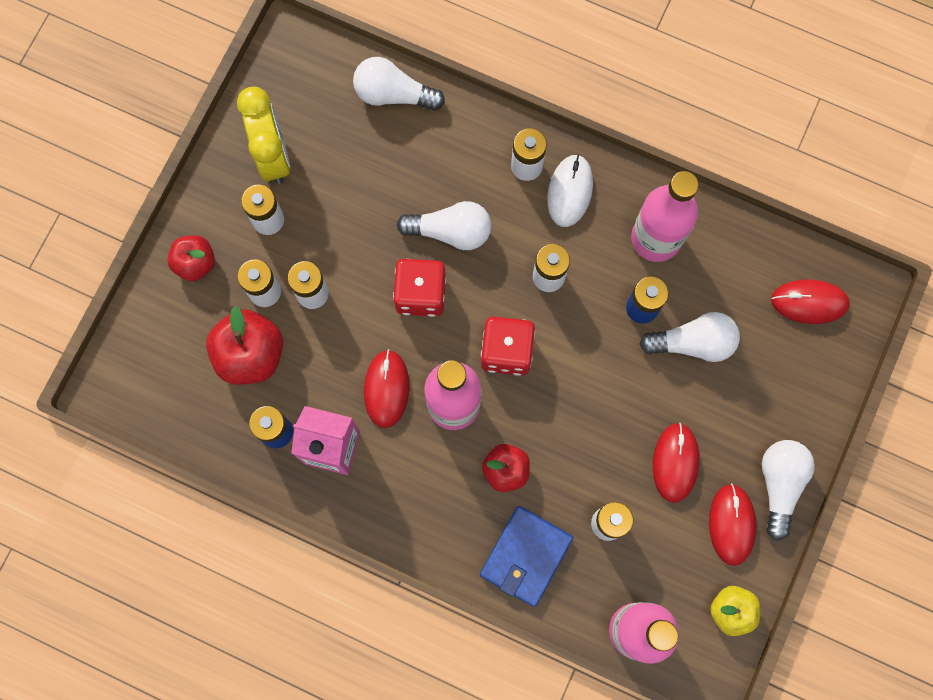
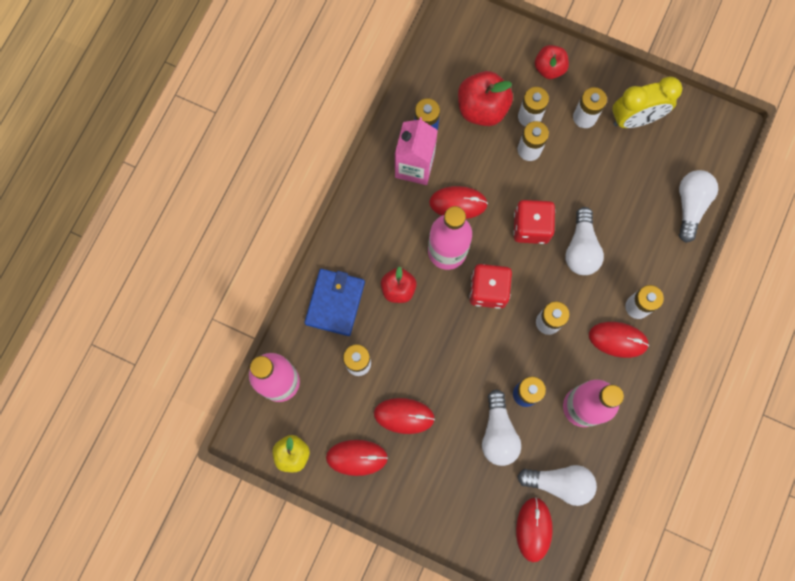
camera: 90 degrees right, 0 degrees up
blue wallet [480,506,573,607] -> blue wallet turned 75 degrees clockwise [304,269,365,336]
white mouse [547,154,593,227] -> red mouse [589,322,649,358]
white light bulb [762,440,815,541] -> white light bulb moved to [517,465,597,506]

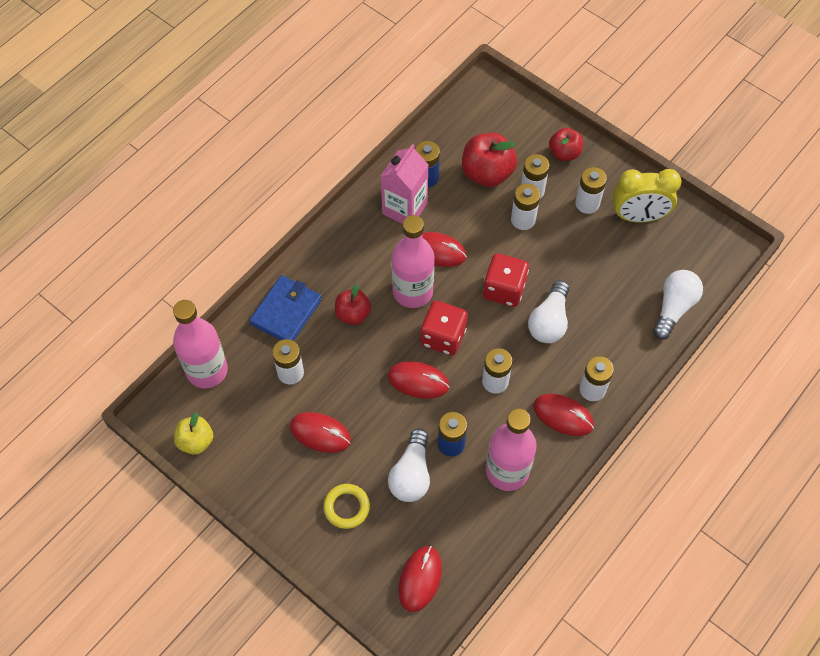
camera: 15 degrees right, 15 degrees down
red mouse [326,440,388,476] -> red mouse moved to [387,361,449,399]
white light bulb [517,465,597,506] -> none
none -> yellow ring [323,484,370,529]

